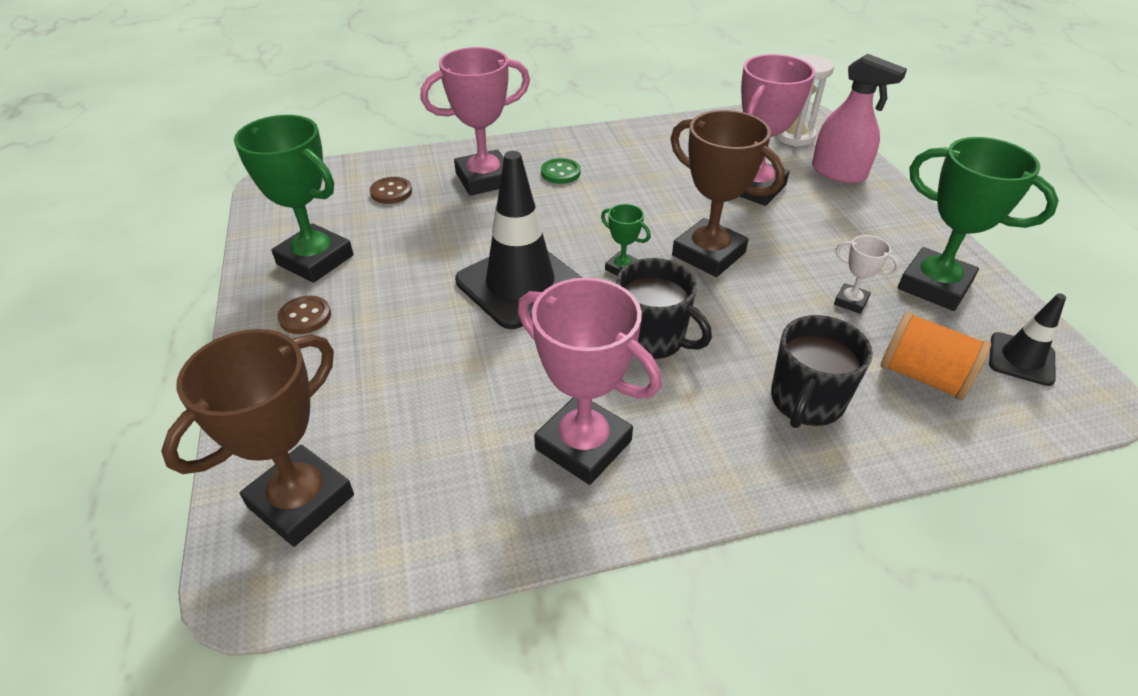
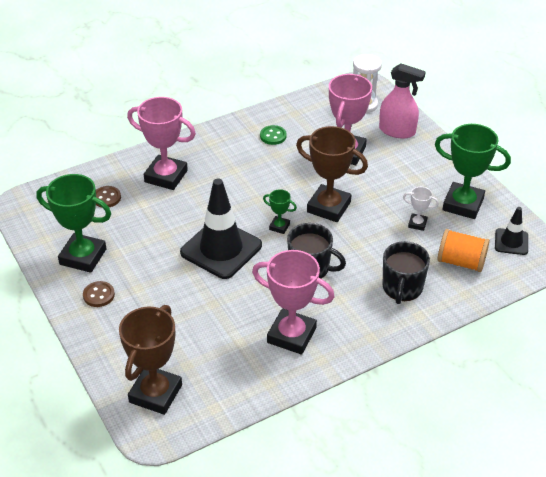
camera: 15 degrees left, 0 degrees up
pink trophy [420,47,530,196] -> pink trophy turned 60 degrees clockwise [127,97,196,190]
green button [541,158,581,184] -> green button moved to [260,125,287,145]

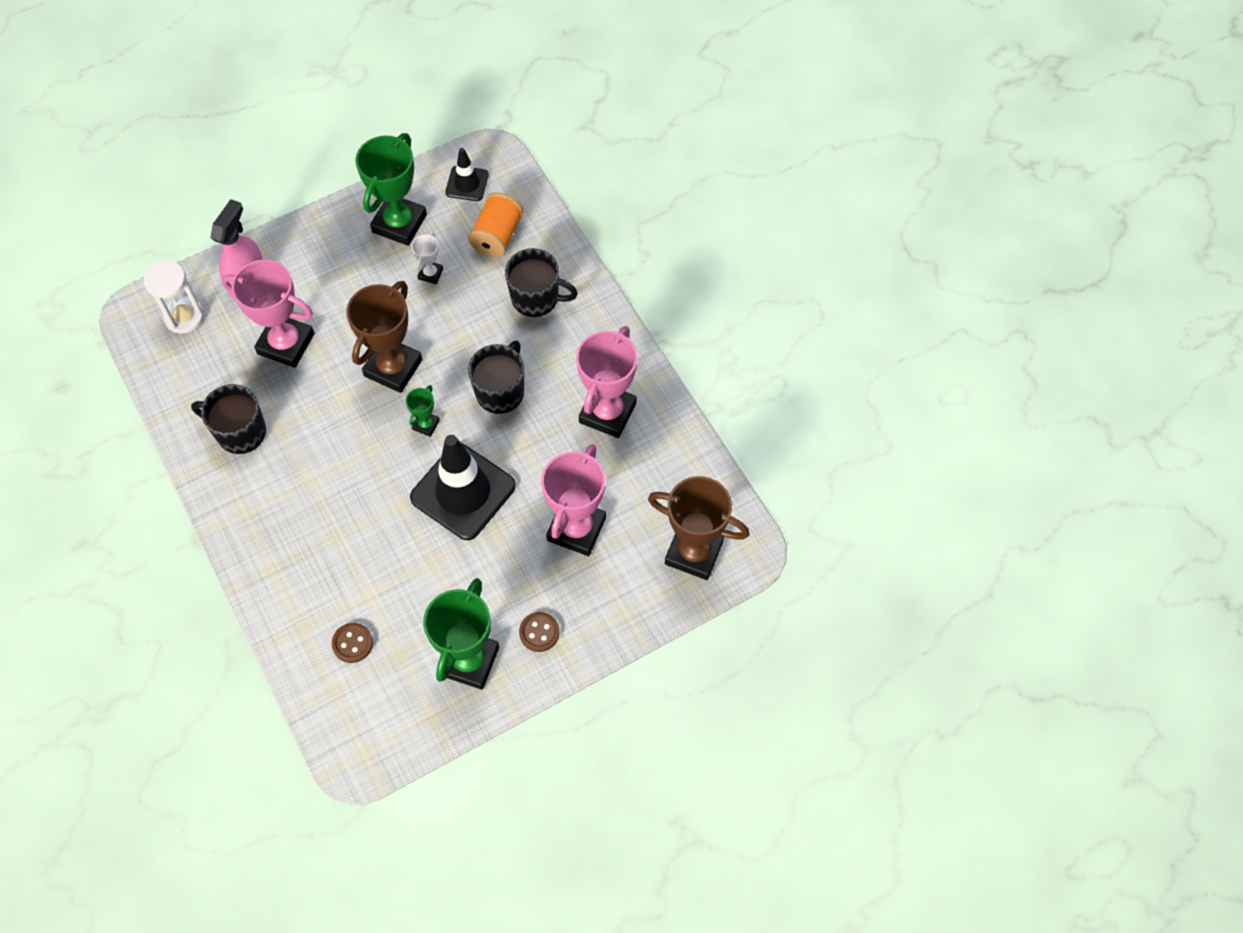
camera: 90 degrees left, 20 degrees up
pink trophy [127,97,196,190] -> pink trophy moved to [541,444,606,556]
green button [260,125,287,145] -> black mug [191,384,266,454]

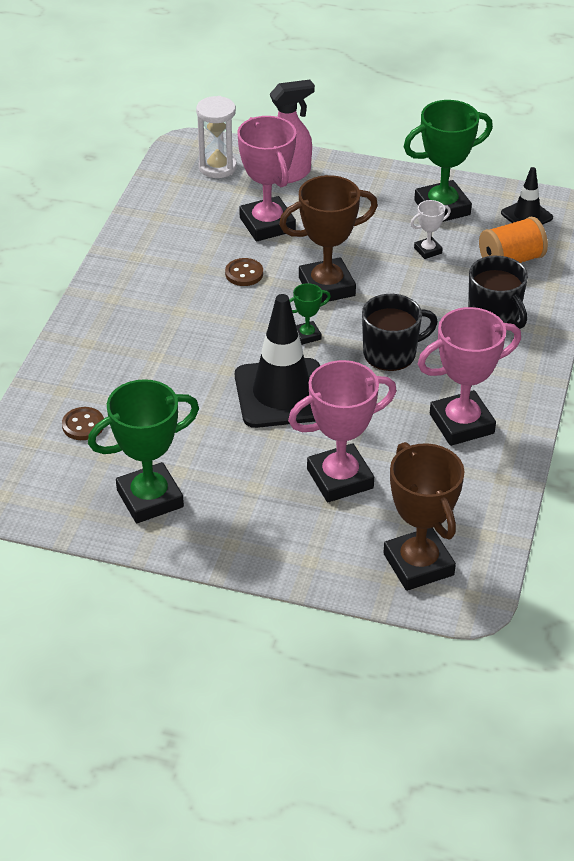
camera: 45 degrees right, 20 degrees down
black mug [191,384,266,454] -> none
brown button [519,612,560,652] -> brown button moved to [225,258,263,286]

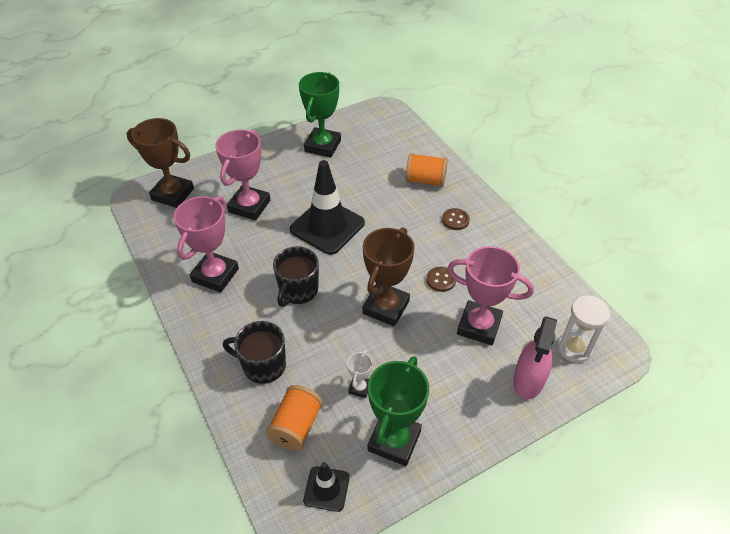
camera: 135 degrees right, 5 degrees up
brown button [62,407,104,440] -> brown button moved to [442,208,470,230]
green trophy [289,283,331,345] -> none
none -> orange spool [406,153,448,187]

